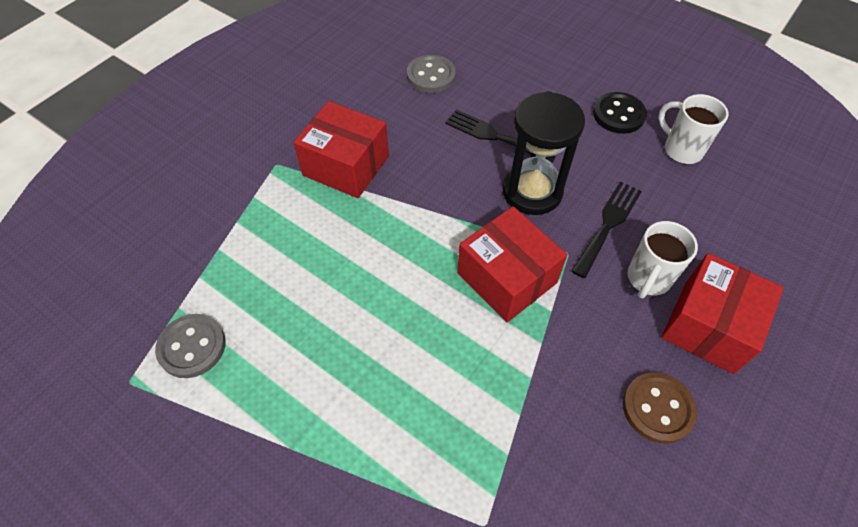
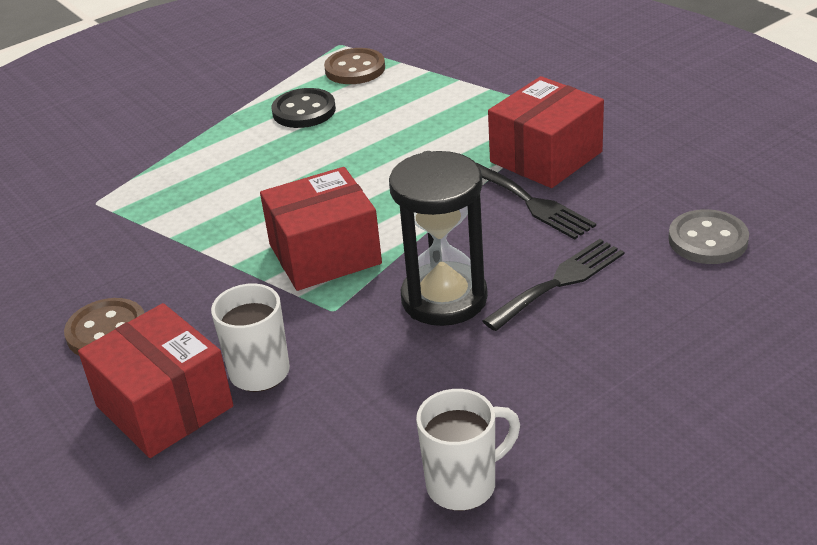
camera: 110 degrees right, 20 degrees down
grey button [155,314,226,378] -> brown button [324,48,385,84]
black fork [571,181,642,278] -> black fork moved to [476,163,596,240]
black button [593,92,647,134] -> black button moved to [272,88,336,128]

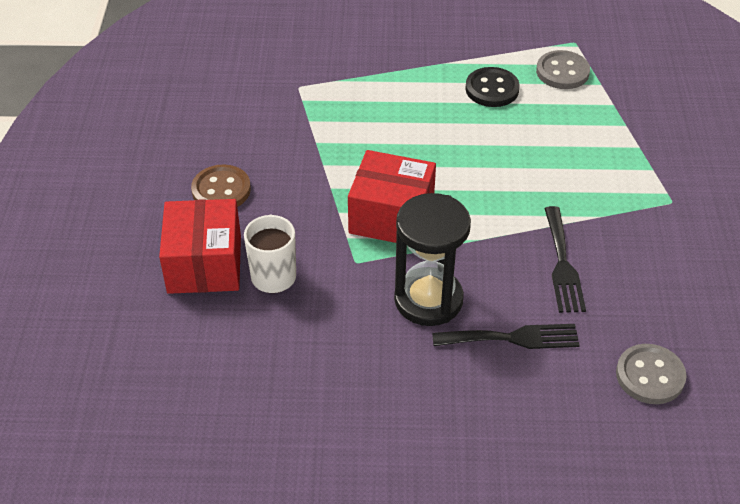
camera: 35 degrees right, 10 degrees up
brown button [324,48,385,84] -> grey button [536,50,590,89]
white mug [416,389,520,511] -> none
red box [488,76,604,188] -> none

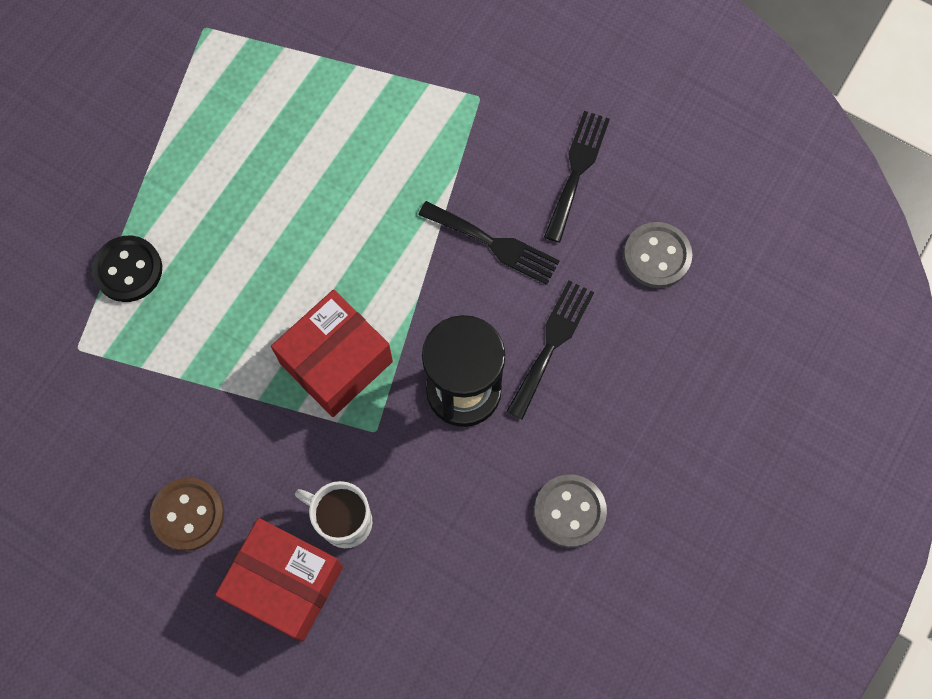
camera: 60 degrees left, 25 degrees up
black button [465,67,520,107] -> black button moved to [92,236,162,302]
grey button [536,50,590,89] -> grey button moved to [534,474,607,548]
none -> black fork [544,111,610,243]

